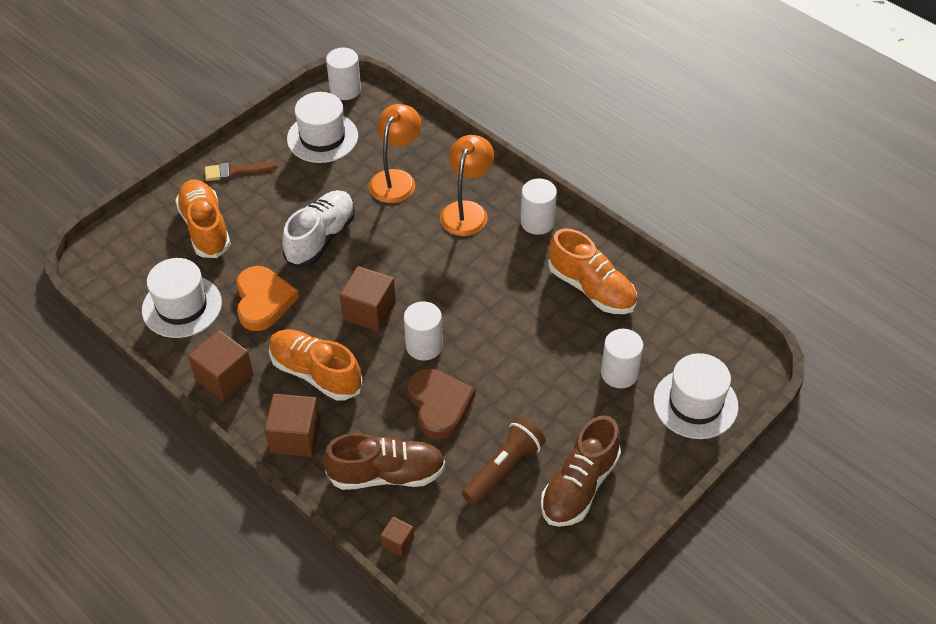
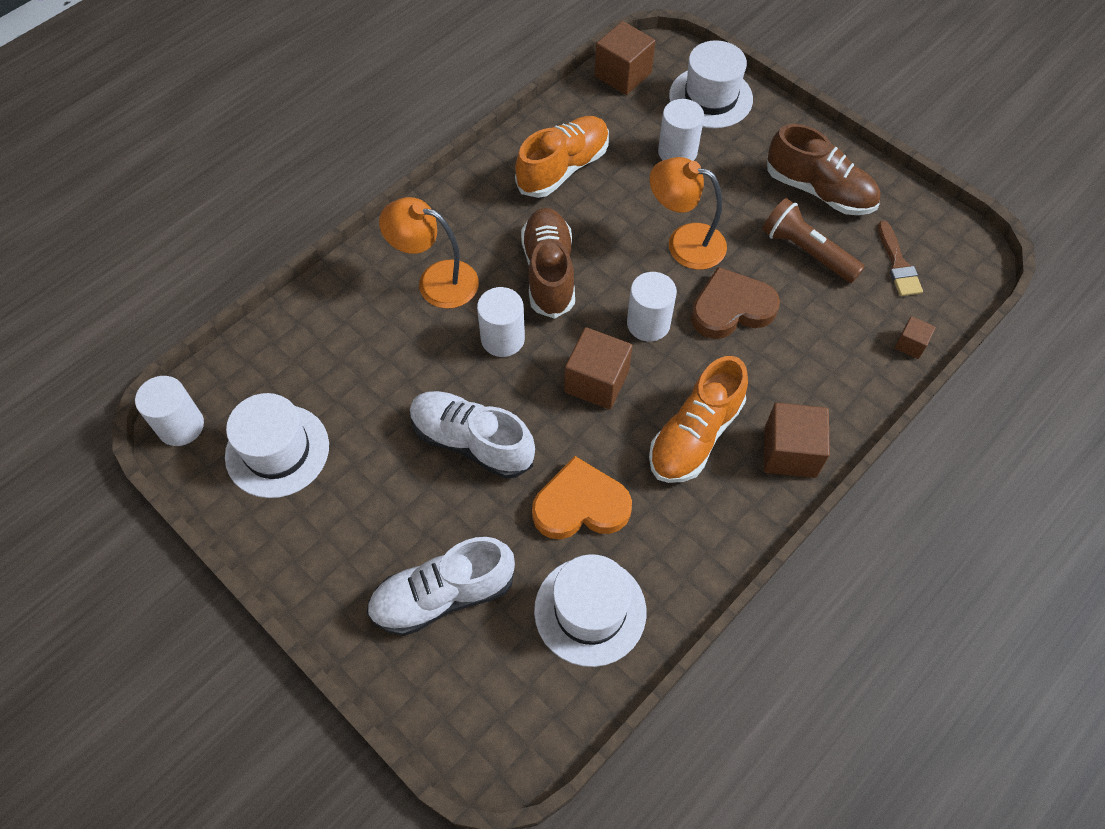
camera: 90 degrees left, 10 degrees up
orange shoe [175,179,231,258] -> white shoe [367,537,515,636]
brown cube [188,330,254,401] -> brown cube moved to [594,21,656,95]
brown brush [205,162,278,181] -> brown brush moved to [878,221,923,296]
brown shoe [323,433,446,490] -> brown shoe moved to [521,208,575,319]
orange lamp [369,104,421,203] -> orange lamp moved to [650,157,727,270]
white cylinder [521,179,557,235] -> white cylinder moved to [477,287,525,357]

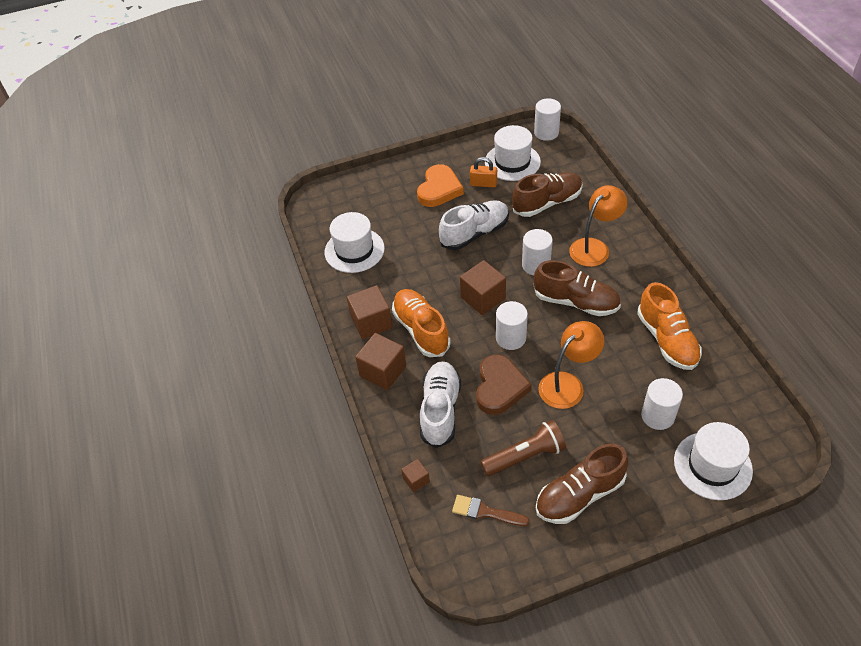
camera: 120 degrees right, 10 degrees down
white shoe [367,537,515,636] -> white shoe moved to [420,361,461,448]
orange heart [532,456,632,539] -> orange heart moved to [417,164,464,207]
brown cube [594,21,656,95] -> brown cube moved to [347,285,393,339]
none -> orange padlock [470,157,497,188]
none -> brown shoe [512,172,583,217]

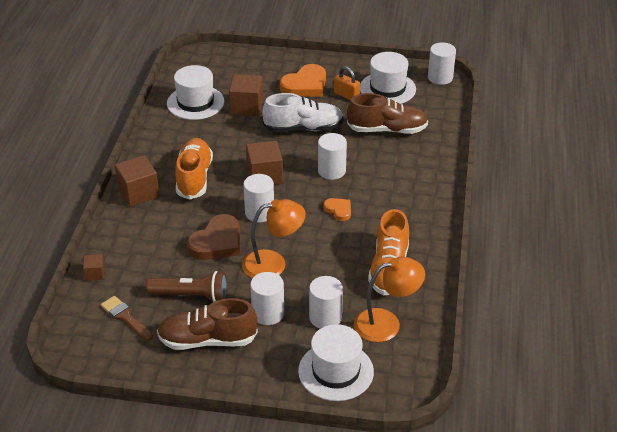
camera: 25 degrees right, 10 degrees down
brown cube [347,285,393,339] -> brown cube moved to [229,74,263,116]
white shoe [420,361,461,448] -> none
brown shoe [534,260,621,316] -> orange heart [323,198,351,221]
orange lamp [569,185,628,267] -> orange lamp moved to [354,257,425,342]
none -> white cylinder [250,272,284,325]

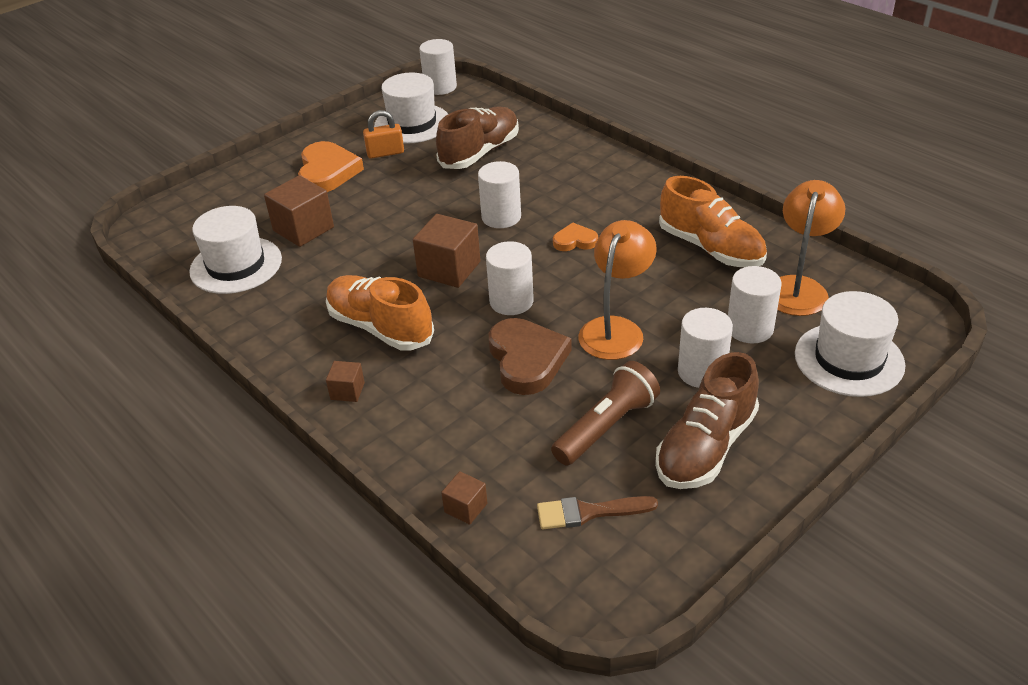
camera: 50 degrees left, 0 degrees up
brown cube [115,155,159,207] -> brown cube [326,361,365,402], size x0.52
white shoe [262,93,344,132] -> none

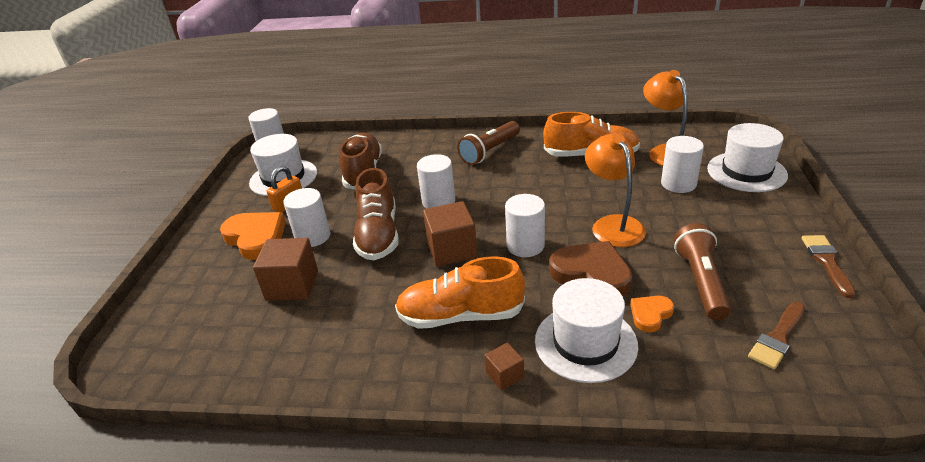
camera: 40 degrees left, 5 degrees down
white hat [189,206,282,294] -> white hat moved to [535,278,638,383]
brown cube [441,471,487,525] -> none
orange heart [553,223,598,251] -> orange heart moved to [630,296,674,332]
brown shoe [655,352,759,489] -> brown shoe moved to [353,168,399,260]
white cylinder [678,308,733,388] -> white cylinder moved to [283,188,330,247]
none -> brown flashlight [457,121,520,165]
none -> brown brush [801,235,856,298]

